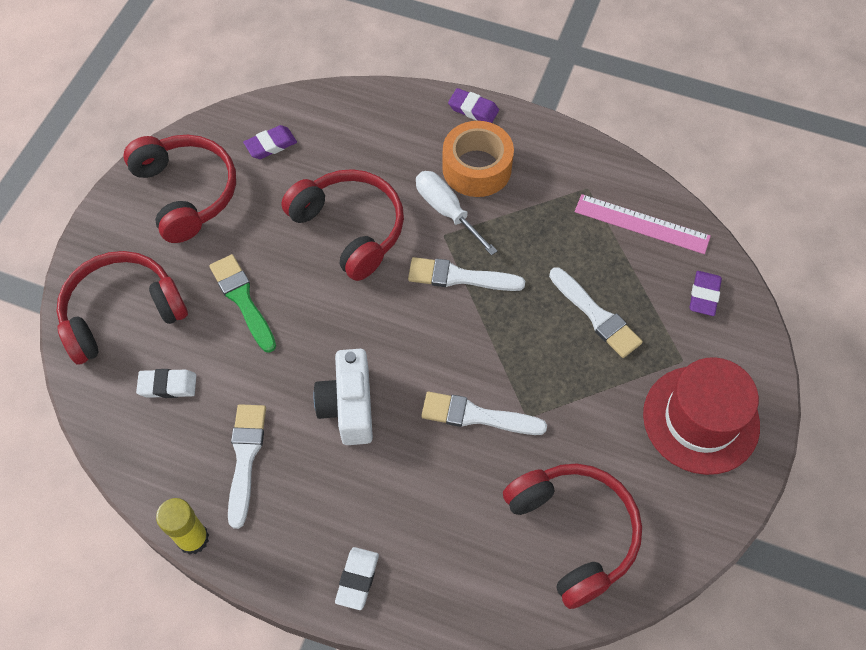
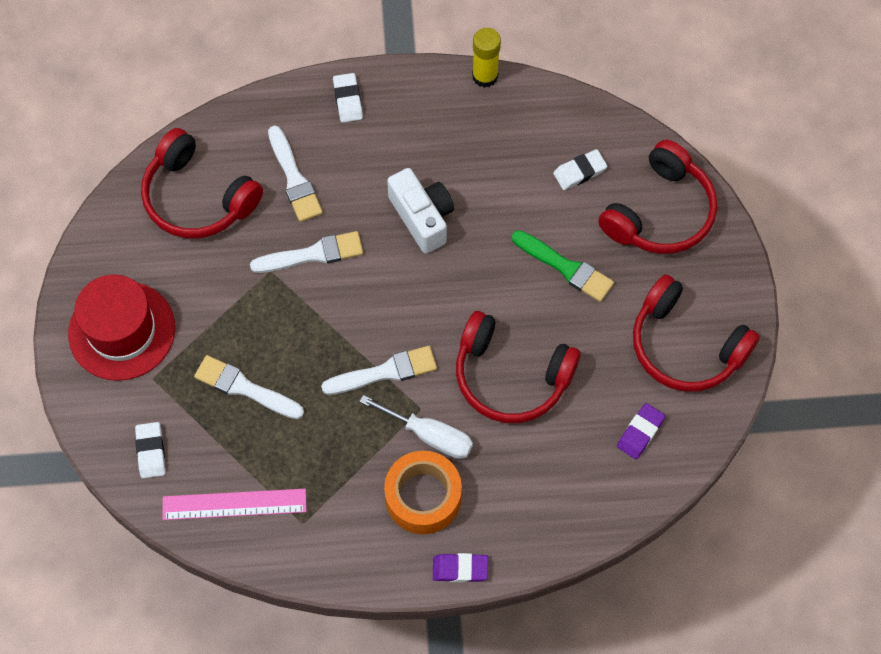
camera: 155 degrees right, 5 degrees up
white brush [228,404,266,529] -> white brush moved to [268,125,323,222]
purple eraser [689,271,722,316] -> white eraser [135,422,166,478]

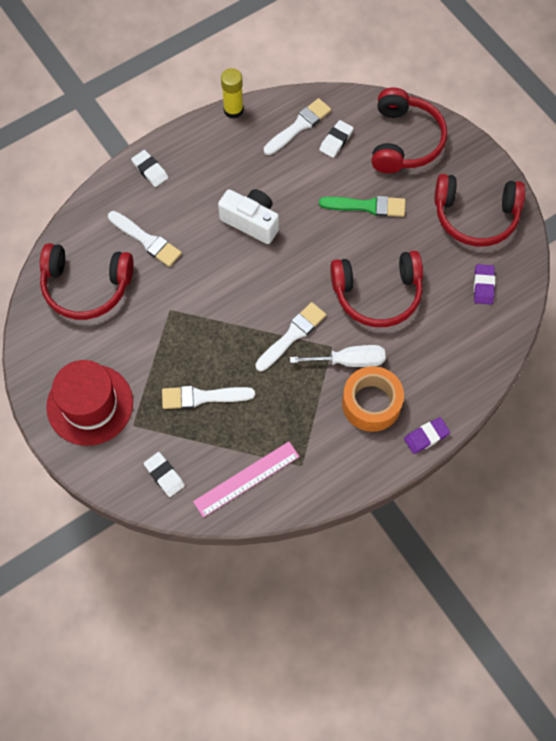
camera: 30 degrees left, 0 degrees up
white brush [250,231,363,273] -> white brush moved to [264,98,331,155]

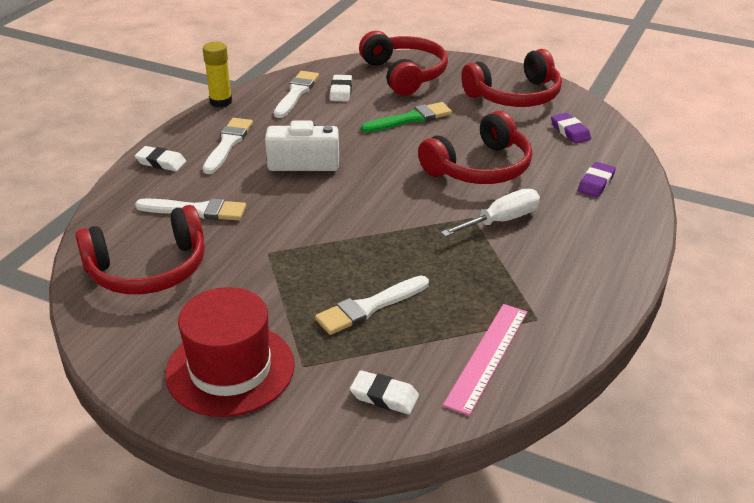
camera: 30 degrees left, 30 degrees down
white brush [255,302,326,371] -> white brush moved to [203,118,253,174]
orange tape [342,366,404,432] -> none
purple eraser [404,417,450,454] -> purple eraser moved to [578,162,616,197]

